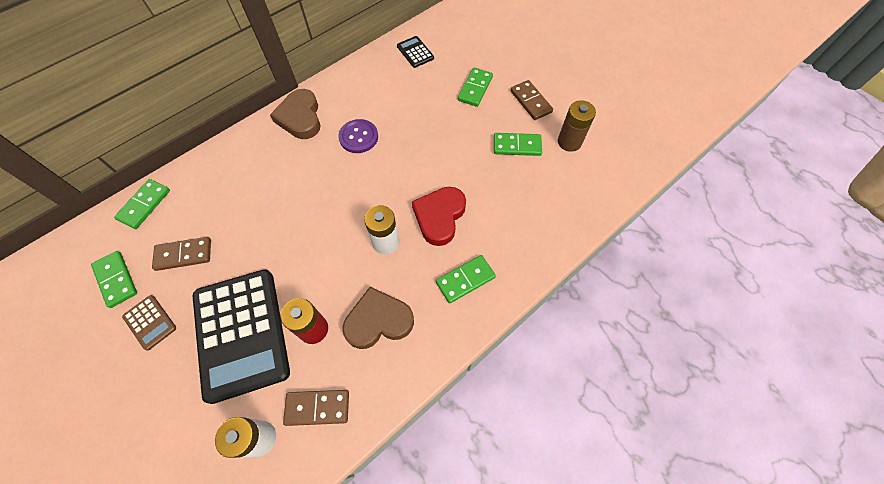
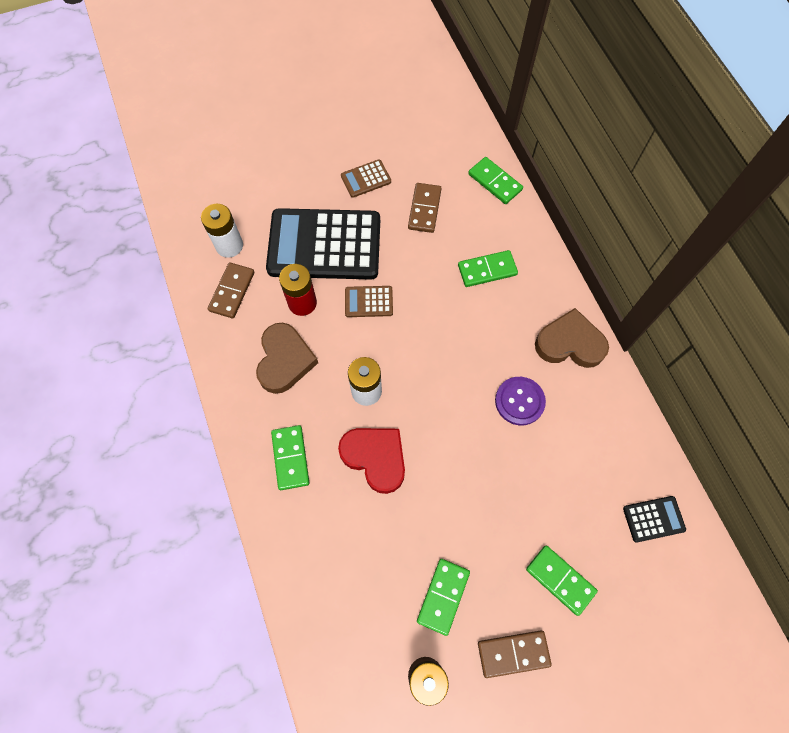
camera: 110 degrees right, 5 degrees up
green domino [91,251,137,308] -> green domino moved to [458,250,518,287]
none -> brown calculator [345,286,393,317]

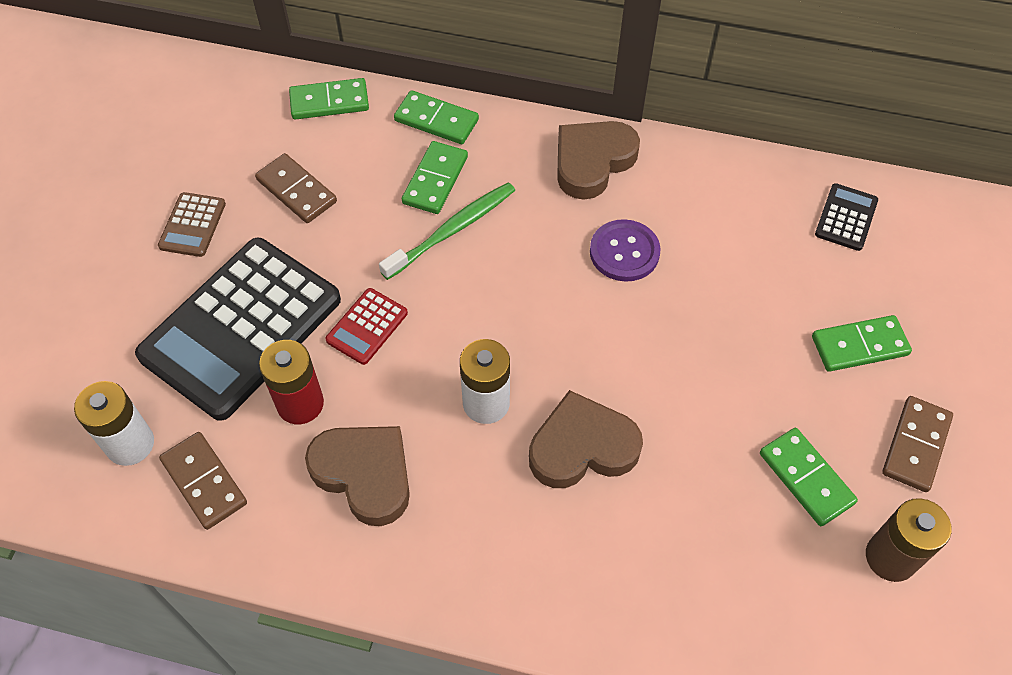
camera: 55 degrees left, 10 degrees down
green domino [271,425,310,490] -> green domino moved to [394,90,479,144]
red heart [338,428,405,494] -> brown heart [529,390,643,488]
brown calculator [345,286,393,317] -> red calculator [325,288,408,365]
none -> green toothbrush [379,183,515,280]

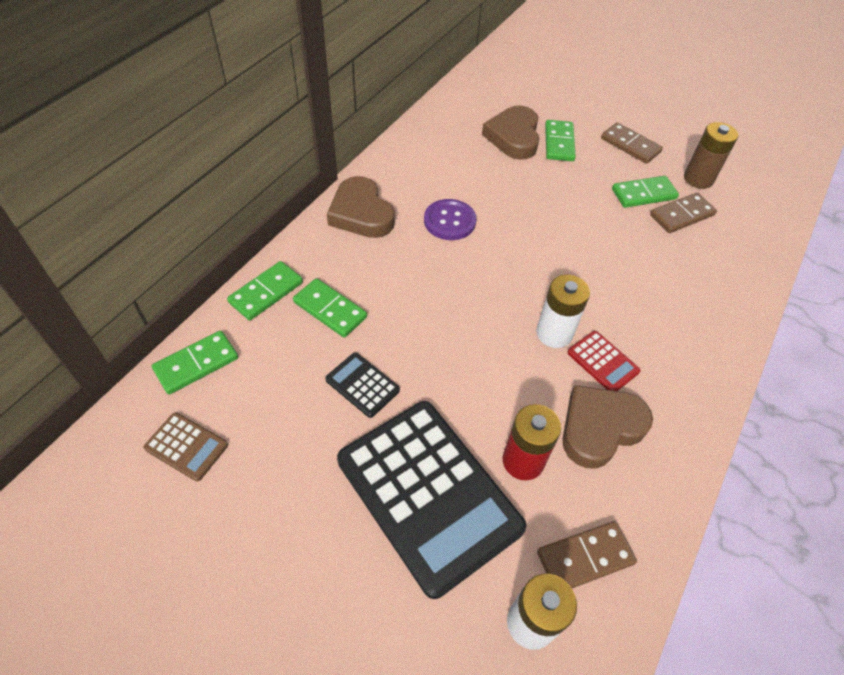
camera: 75 degrees left, 5 degrees down
brown calculator [158,192,226,257] -> brown calculator moved to [144,412,228,481]
brown domino [255,153,337,223] -> brown domino moved to [650,193,717,233]
green domino [289,78,369,120] -> green domino turned 45 degrees clockwise [152,330,238,395]
red calculator [325,288,408,365] -> red calculator moved to [567,331,641,391]
green toothbrush [379,183,515,280] -> none
brown heart [529,390,643,488] -> brown heart moved to [482,106,540,160]
black calculator [815,183,878,251] -> black calculator moved to [325,353,400,418]

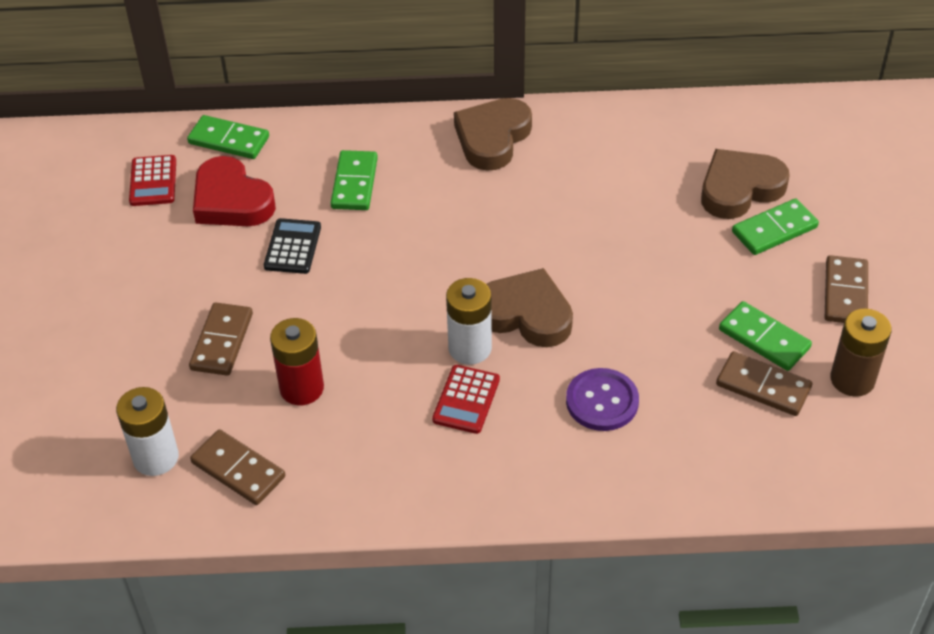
camera: 60 degrees right, 5 degrees down
brown calculator [144,412,228,481] -> red calculator [129,155,176,206]
green domino [227,261,303,321] -> none
black calculator [337,401,527,599] -> brown domino [189,302,253,376]
purple button [424,199,476,240] -> purple button moved to [566,368,639,431]
brown heart [562,385,653,469] -> brown heart moved to [486,268,573,347]
none -> red heart [193,156,276,226]

